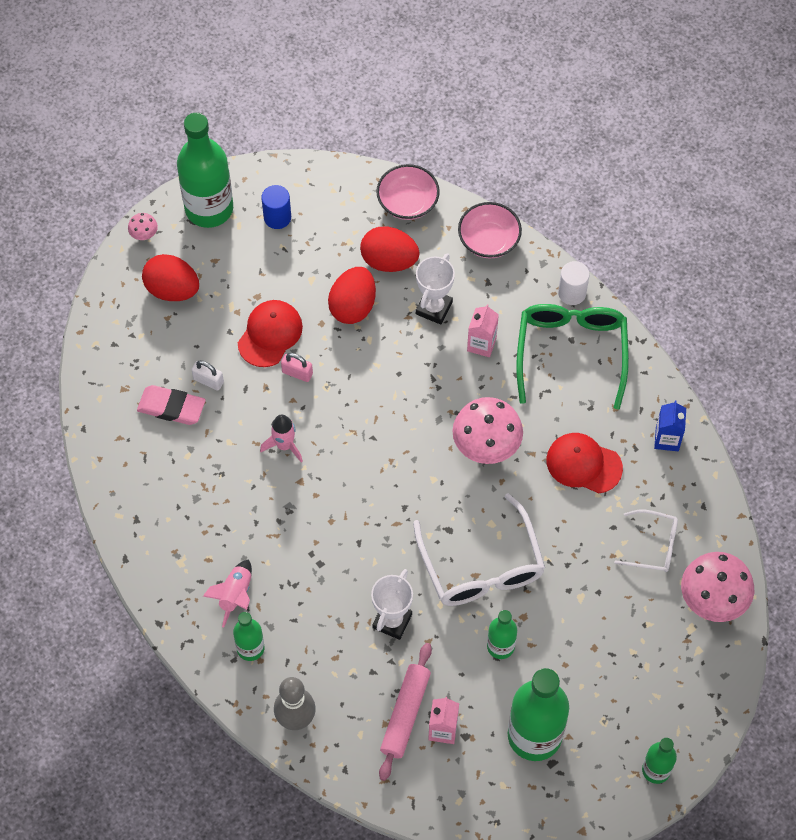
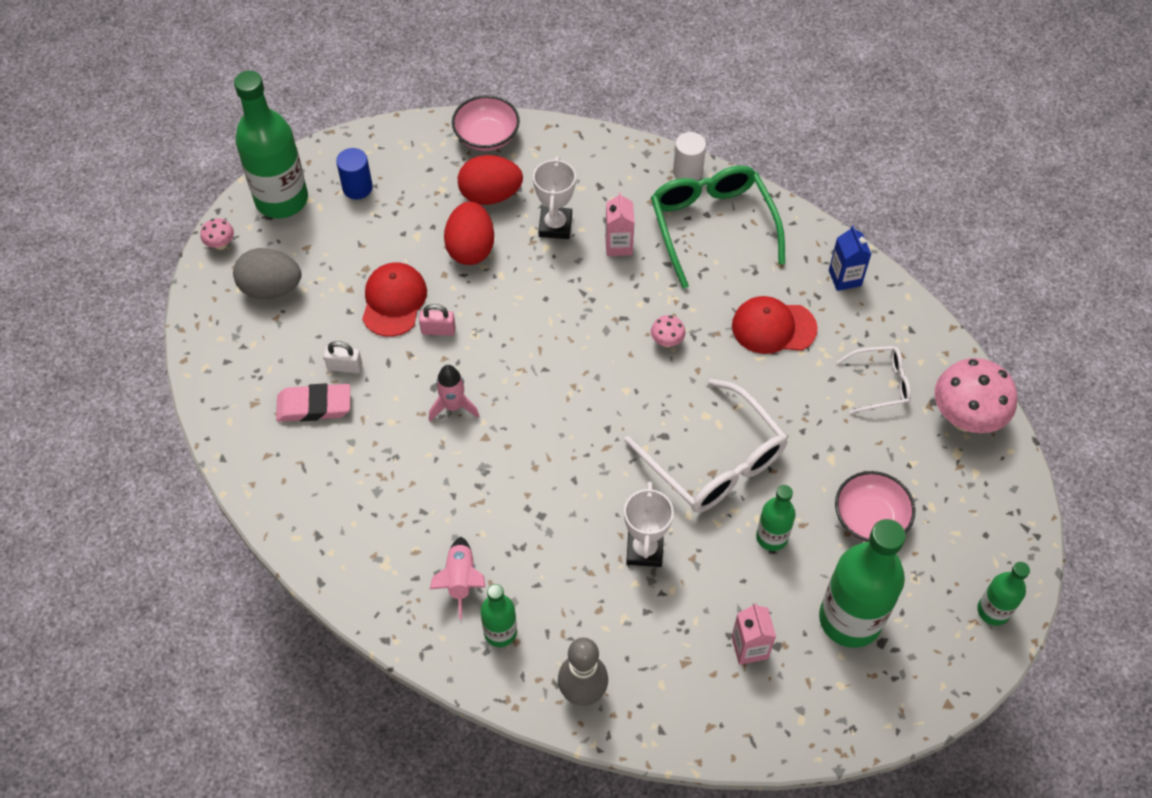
camera: 20 degrees left, 5 degrees down
red egg [142,254,199,301] -> grey egg [233,248,301,299]
pink rolling pin [379,643,432,781] -> none
pink mushroom [452,397,523,464] -> pink mushroom [651,315,686,347], size x0.45
pink bowl [458,202,522,258] -> pink bowl moved to [835,471,915,542]

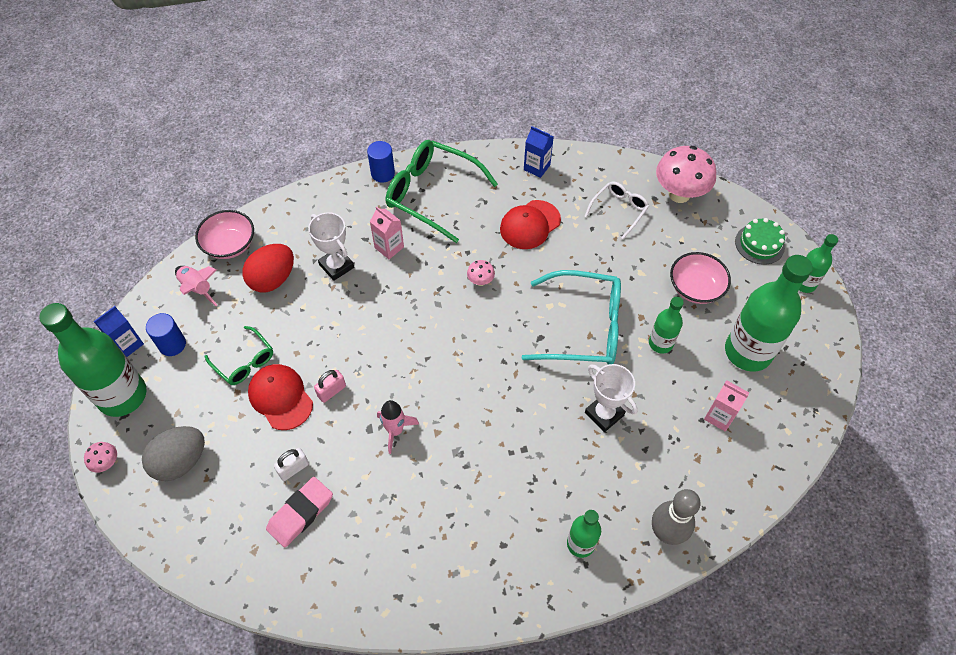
camera: 45 degrees left, 0 degrees up
pink rocket [429,537,486,620] -> pink rocket moved to [175,266,217,306]
red egg [444,202,494,265] -> none
white glasses [624,379,788,513] -> turquoise glasses [521,270,621,365]
white cylinder [673,132,706,181] -> blue cylinder [367,141,395,183]
none -> blue carton [93,306,144,357]
none -> green glasses [205,326,273,385]
none -> green cake [735,218,785,265]

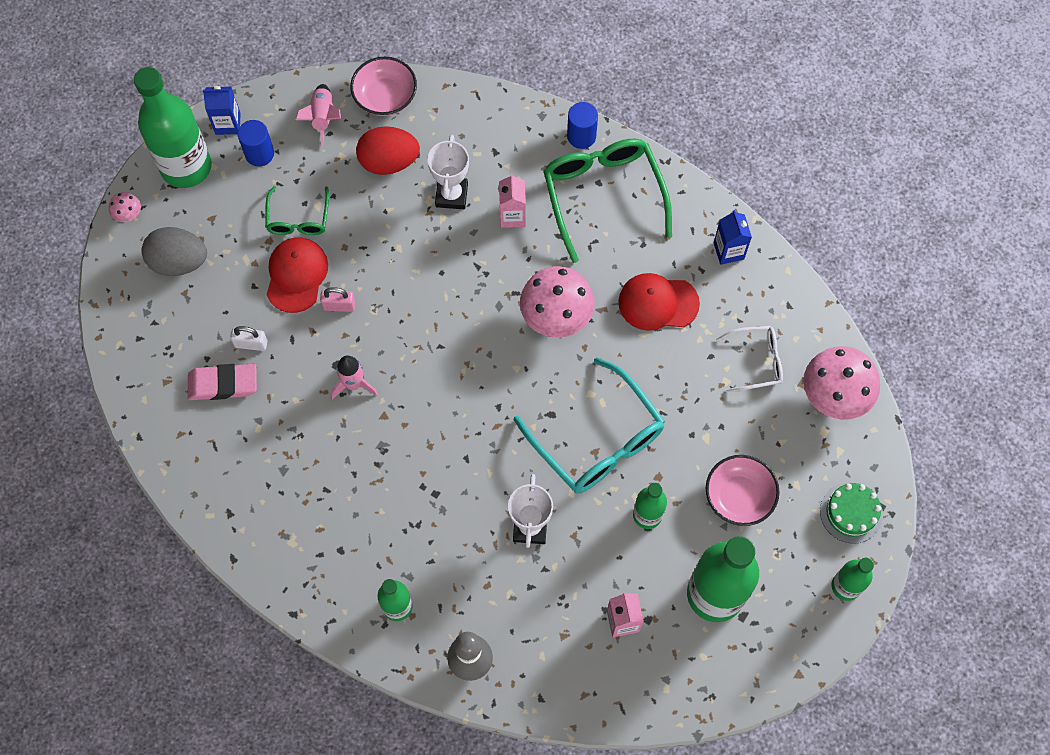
camera: 45 degrees right, 10 degrees up
pink mushroom [467,260,495,286] -> pink mushroom [520,266,595,338], size x2.24

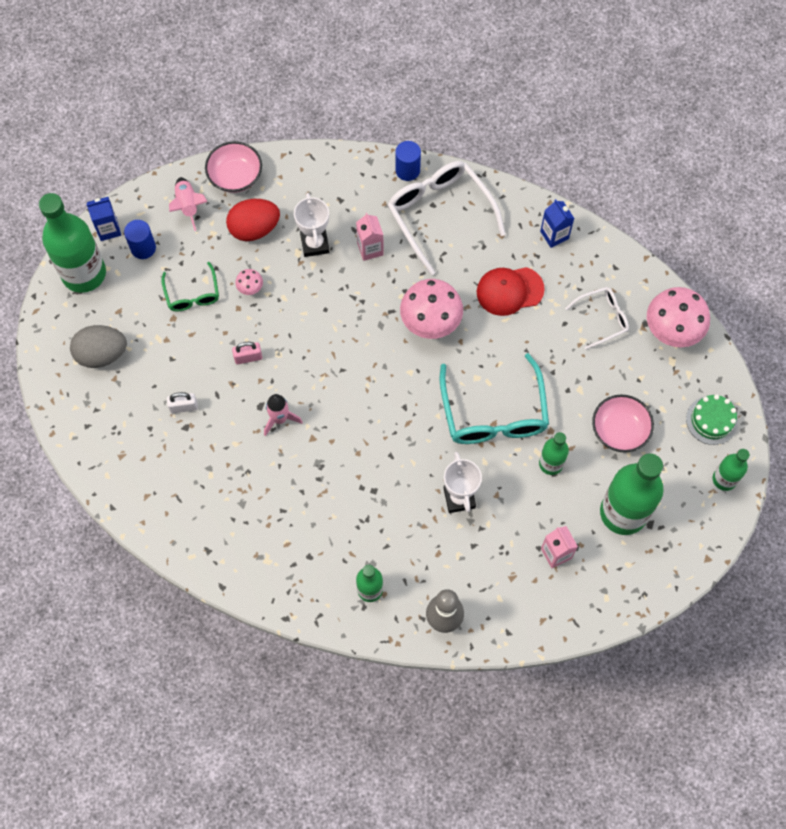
camera: 15 degrees left, 0 degrees up
pink mushroom [109,192,141,222] -> pink mushroom moved to [235,269,263,295]
pink eraser [188,364,257,400] -> none
red cap [267,238,328,313] -> none
turquoise glasses [514,357,665,494] -> turquoise glasses turned 45 degrees clockwise [440,353,549,444]
green glasses [543,139,672,263] -> white glasses [388,161,506,275]

